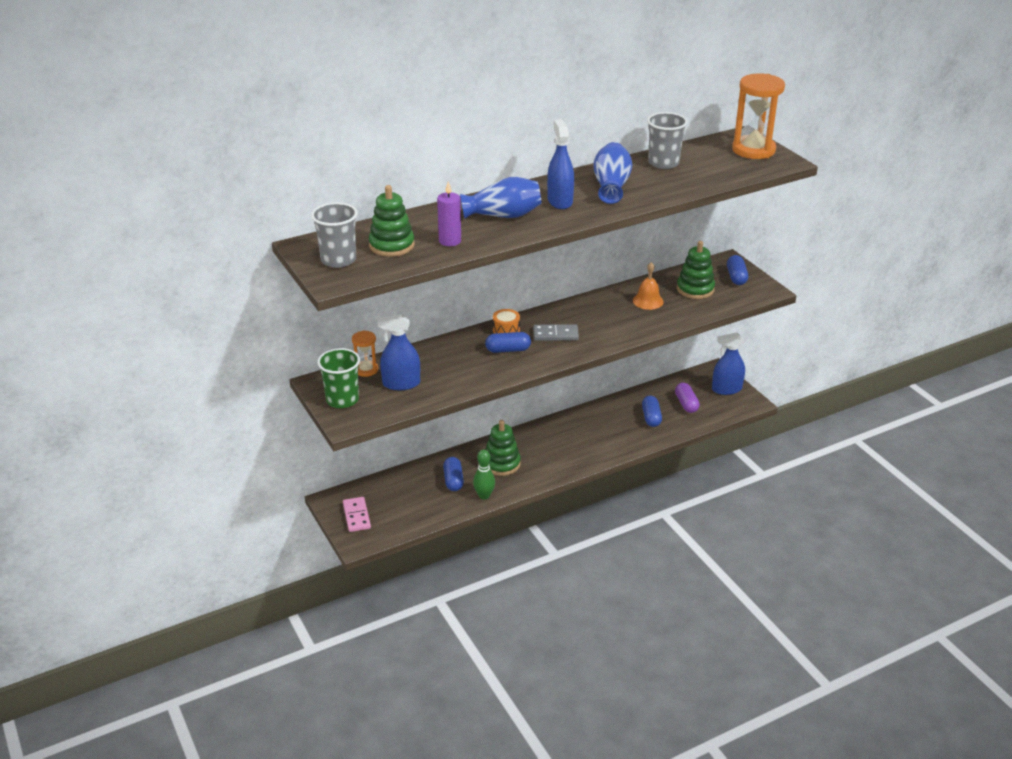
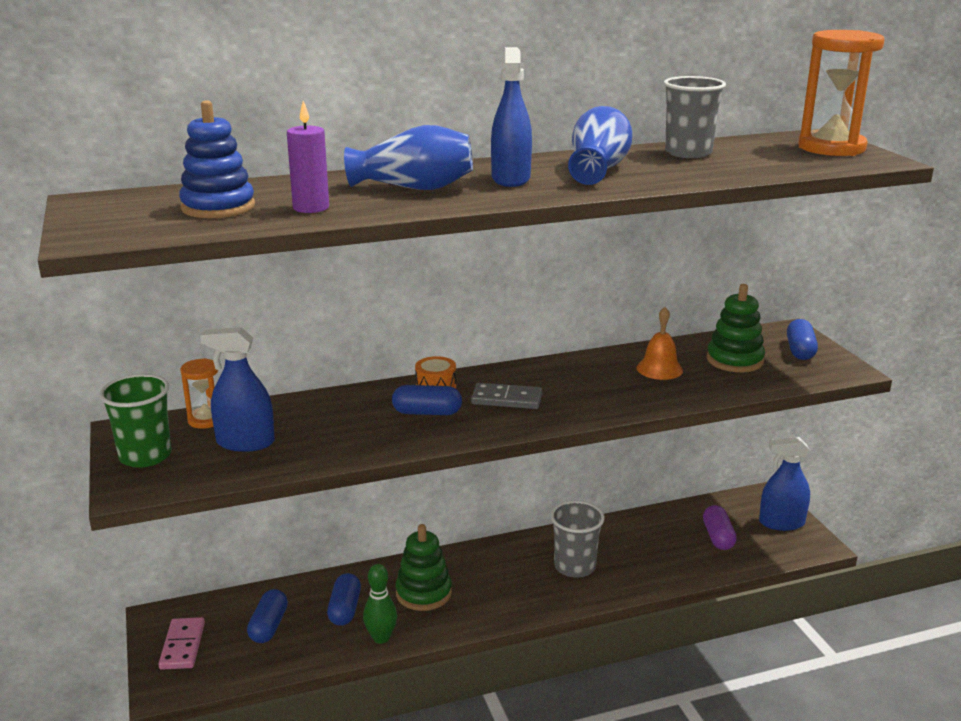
camera: 10 degrees right, 10 degrees down
grey cup [311,202,358,268] -> grey cup moved to [550,501,605,578]
green stacking toy [369,185,415,257] -> blue stacking toy [179,100,255,218]
blue capsule [642,396,662,427] -> blue capsule moved to [247,589,288,643]

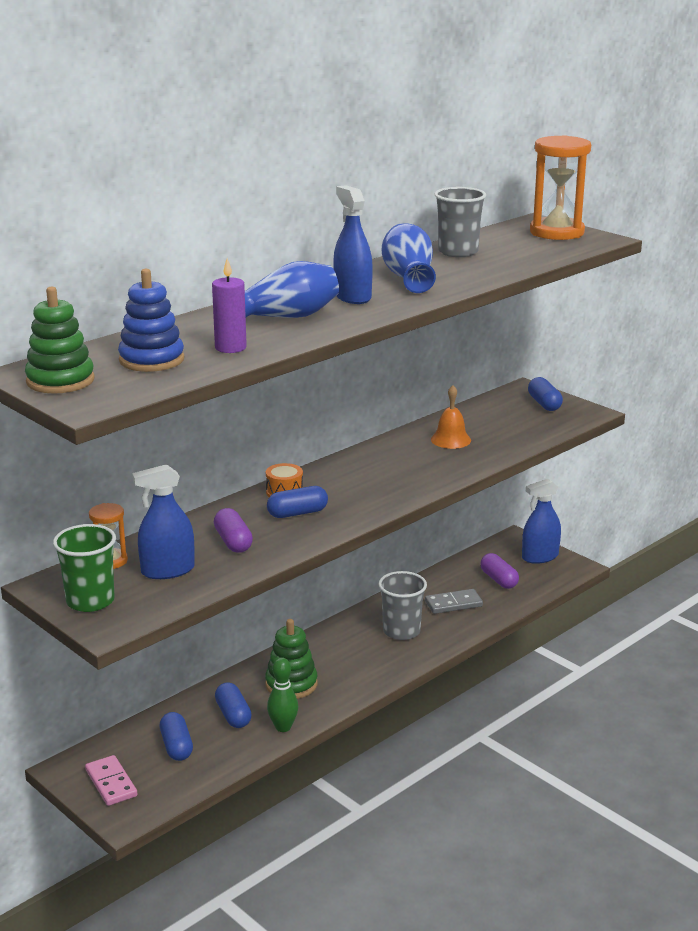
camera: 25 degrees left, 0 degrees up
grey domino [471,383,542,409] -> grey domino moved to [425,589,483,614]
green stacking toy [707,284,765,372] -> green stacking toy moved to [25,287,94,394]
none -> purple capsule [214,508,253,553]

